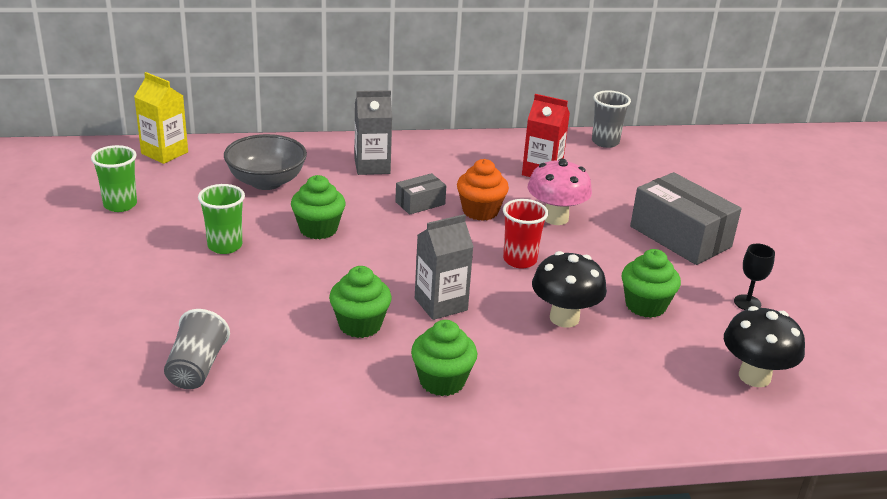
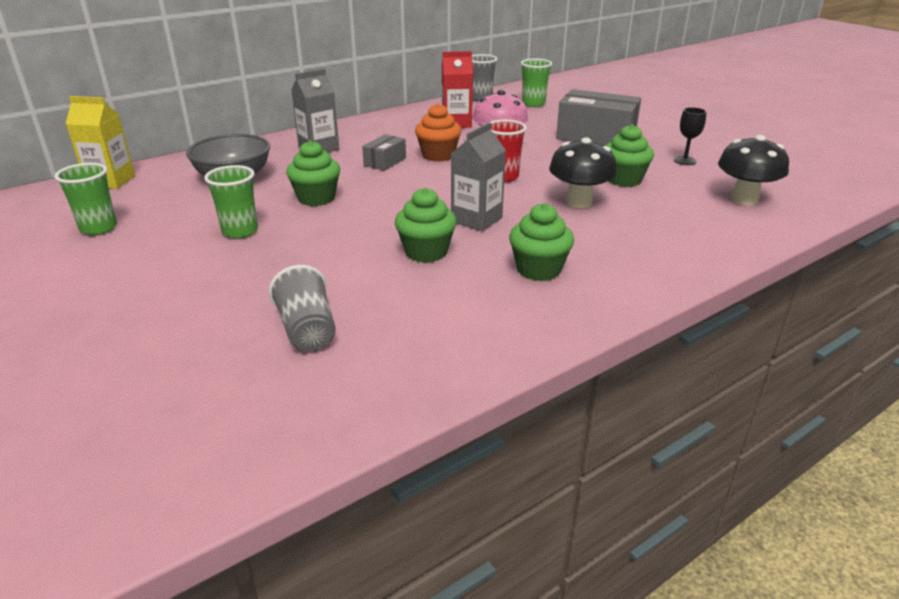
camera: 25 degrees left, 0 degrees up
none -> green cup [521,58,552,107]

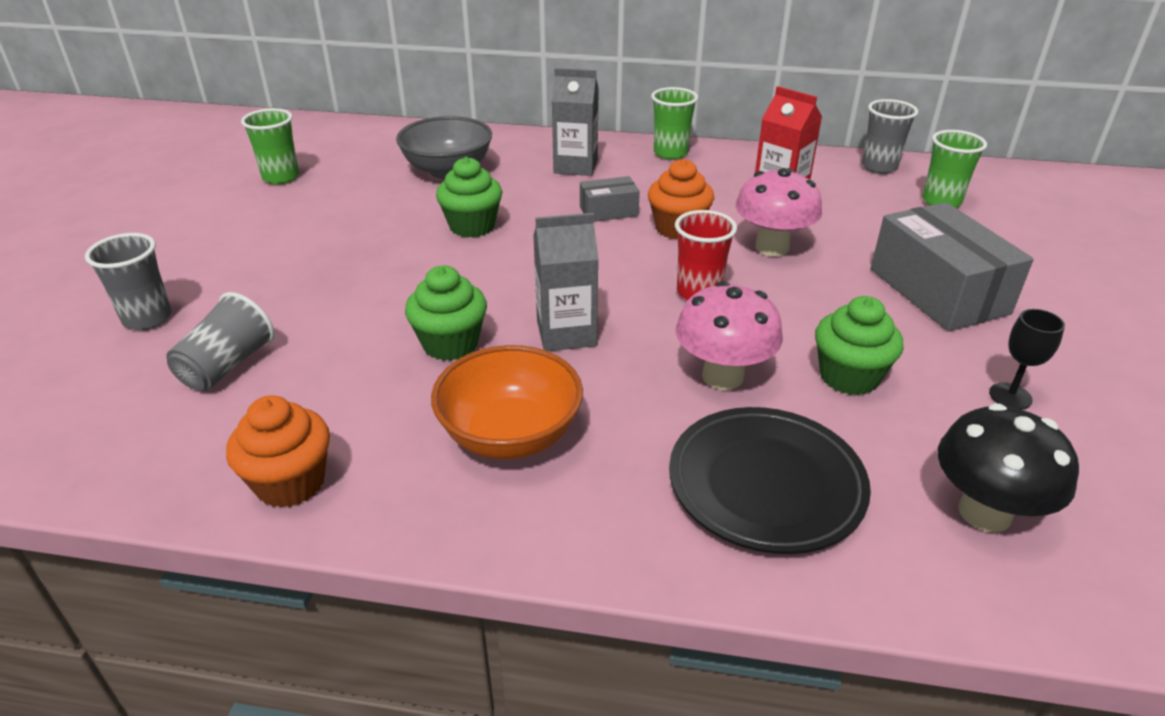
camera: 45 degrees right, 5 degrees up
yellow carton [66,96,135,189] -> none
green cup [204,165,258,238] -> green cup moved to [651,87,698,160]
green cupcake [509,203,574,281] -> orange bowl [431,345,583,460]
black mushroom [549,137,617,208] -> pink mushroom [676,281,783,390]
none -> grey cup [85,233,172,330]
none -> orange cupcake [226,395,330,508]
none -> black plate [669,407,871,554]

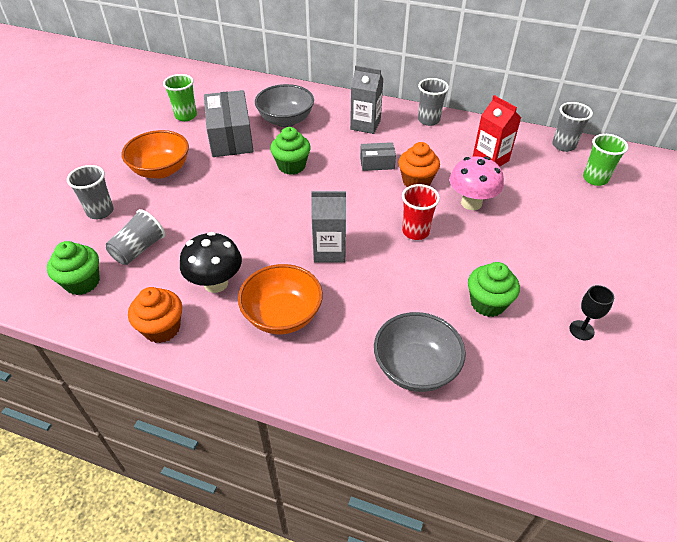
camera: 10 degrees right, 10 degrees up
green cupcake [405,265,487,361] -> green cupcake moved to [47,241,100,295]
green cup [651,87,698,160] -> grey cup [418,78,449,126]
black plate [669,407,871,554] -> grey bowl [374,312,466,392]
pink mushroom [676,281,783,390] -> none
grey box [871,202,1034,331] -> grey box moved to [204,90,254,157]
black mushroom [938,403,1079,533] -> black mushroom moved to [180,232,242,293]
none -> orange bowl [122,130,189,179]

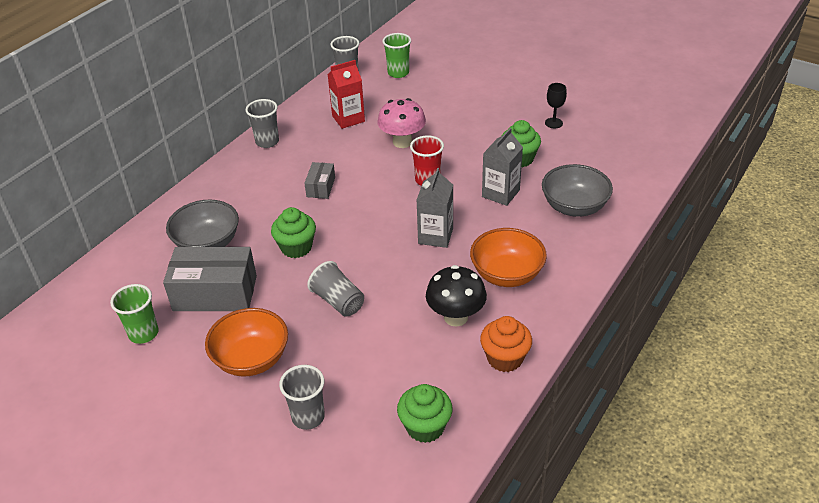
camera: 75 degrees left, 5 degrees down
grey cup [106,209,165,265] -> grey cup moved to [307,261,364,316]
grey carton [350,65,384,134] -> grey carton moved to [482,128,523,206]
orange cupcake [398,142,440,187] -> none

